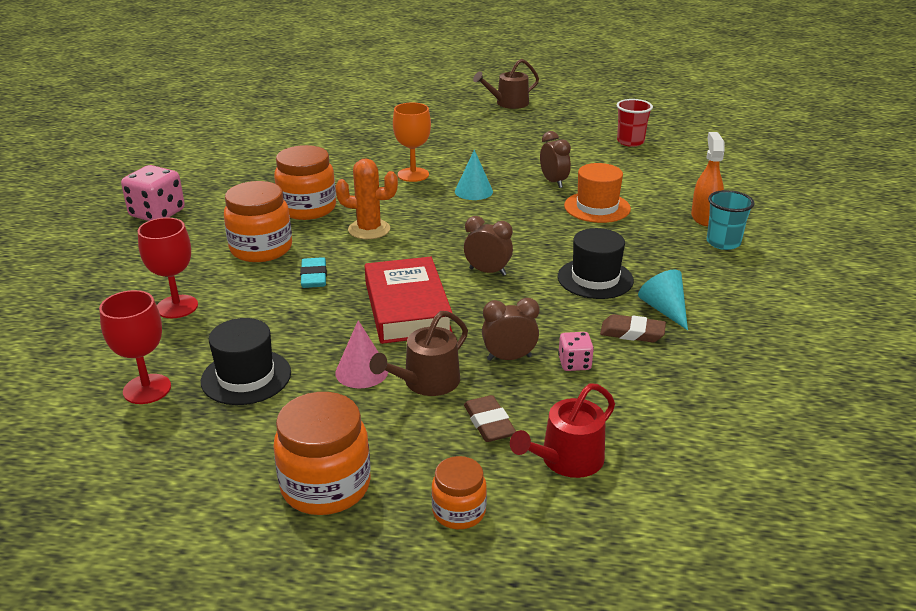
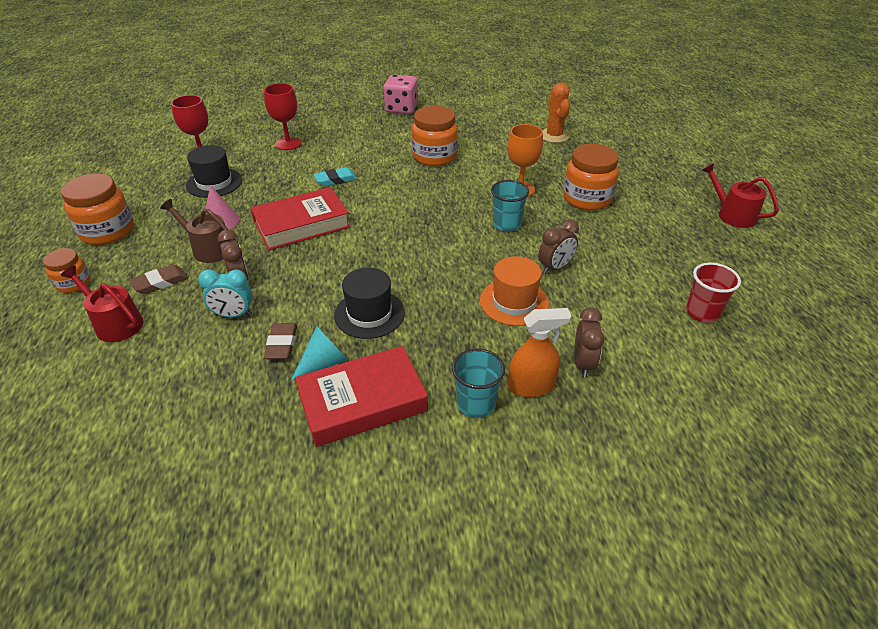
camera: 75 degrees right, 10 degrees up
orange jar [224,181,292,262] -> orange jar moved to [563,144,619,210]
orange cactus [335,158,398,239] -> orange cactus moved to [542,83,570,143]
turquoise cone [455,149,493,200] -> turquoise cup [491,180,529,232]
brown clock [464,216,513,276] -> brown clock moved to [574,307,604,378]
brown watering can [473,59,539,109] -> red watering can [702,163,779,228]
pink dice [558,332,594,371] -> turquoise clock [198,269,253,318]
none -> red book [295,346,428,447]

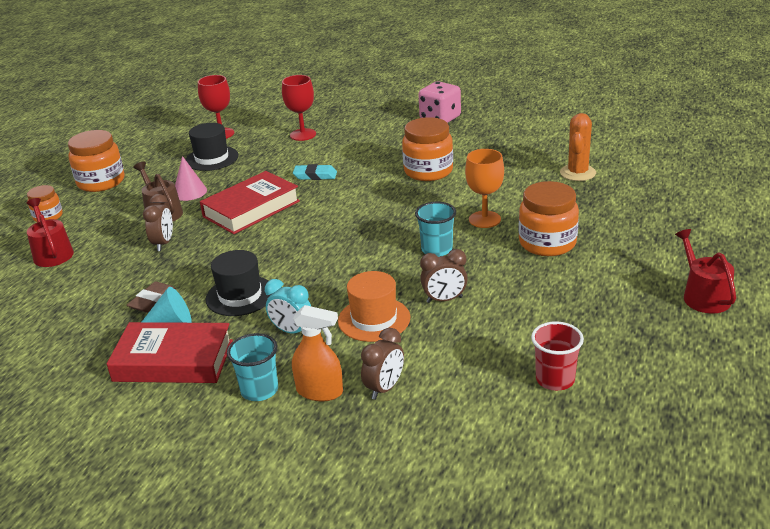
camera: 30 degrees right, 10 degrees down
brown eraser [130,265,188,294] -> none
turquoise clock [198,269,253,318] -> turquoise clock moved to [265,279,311,333]
red book [251,187,350,250] -> red book turned 45 degrees counterclockwise [200,171,300,234]

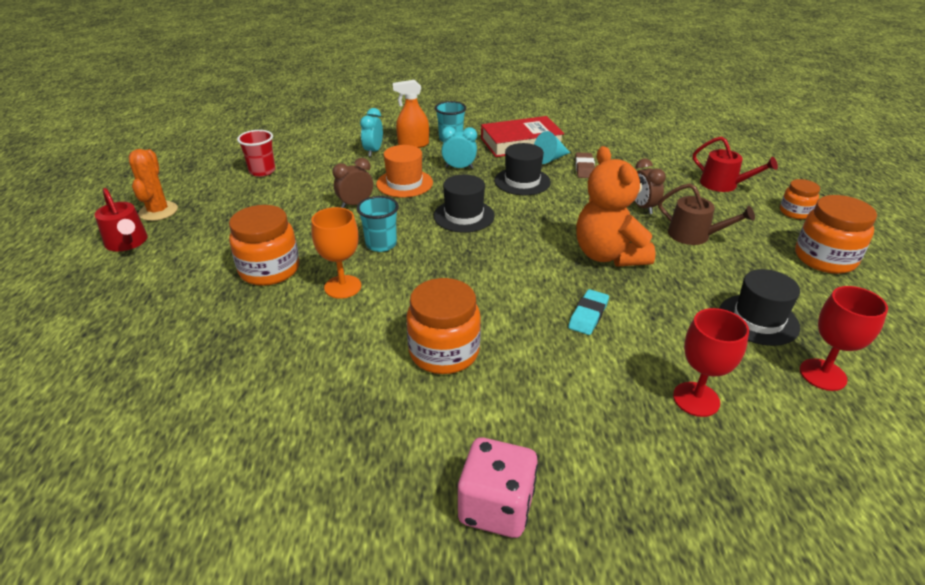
camera: 155 degrees right, 5 degrees up
pink cone [175,156,207,201] -> none
red book [200,171,300,234] -> orange teddy bear [576,146,656,267]
turquoise eraser [293,164,337,180] -> turquoise eraser turned 45 degrees counterclockwise [568,289,609,335]
brown clock [361,328,404,400] -> turquoise clock [360,108,383,157]
orange cactus [560,113,596,181] -> orange cactus moved to [129,149,178,221]
none -> black hat [433,174,495,233]

